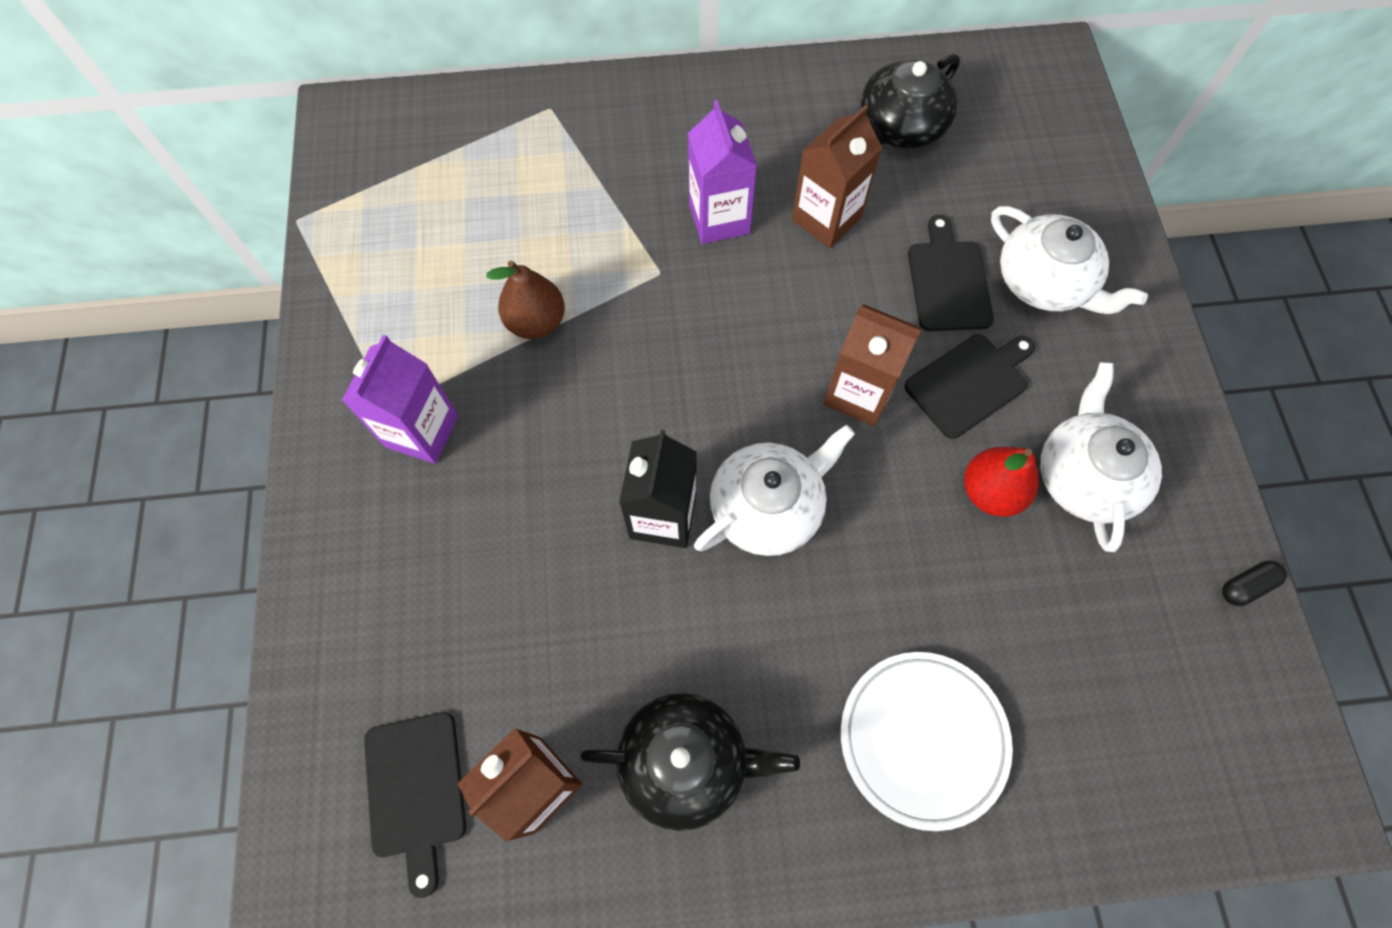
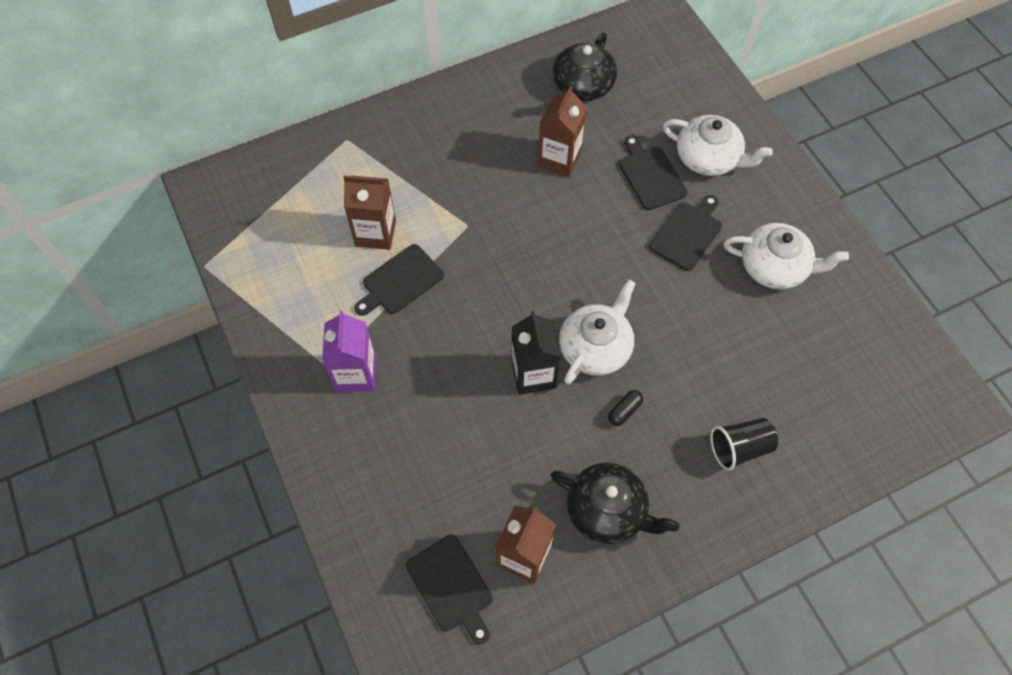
camera: 20 degrees left, 5 degrees down
brown pear [486,260,565,339] -> black cutting board [354,244,444,316]
black teapot [580,693,800,831] -> black teapot turned 45 degrees clockwise [551,463,679,544]
purple carton [688,100,757,244] -> none
brown carton [824,304,921,426] -> brown carton moved to [343,175,396,250]
white plate [841,652,1013,831] -> black cup [710,418,778,471]
red pear [964,447,1039,517] -> none
white teapot [1040,362,1162,552] -> white teapot turned 120 degrees clockwise [723,223,849,290]
black capsule [1222,561,1287,606] -> black capsule moved to [608,390,643,426]

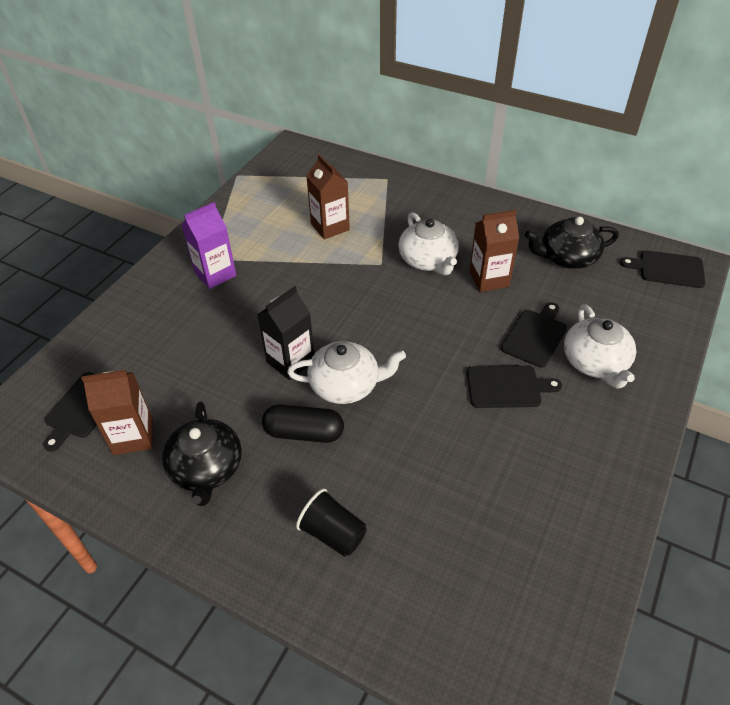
camera: 55 degrees right, 15 degrees down
black cutting board [354,244,444,316] -> black cutting board moved to [620,250,705,288]
black capsule [608,390,643,426] -> black capsule [262,404,344,443], size x1.91
white teapot [723,223,849,290] -> white teapot moved to [398,212,459,275]

